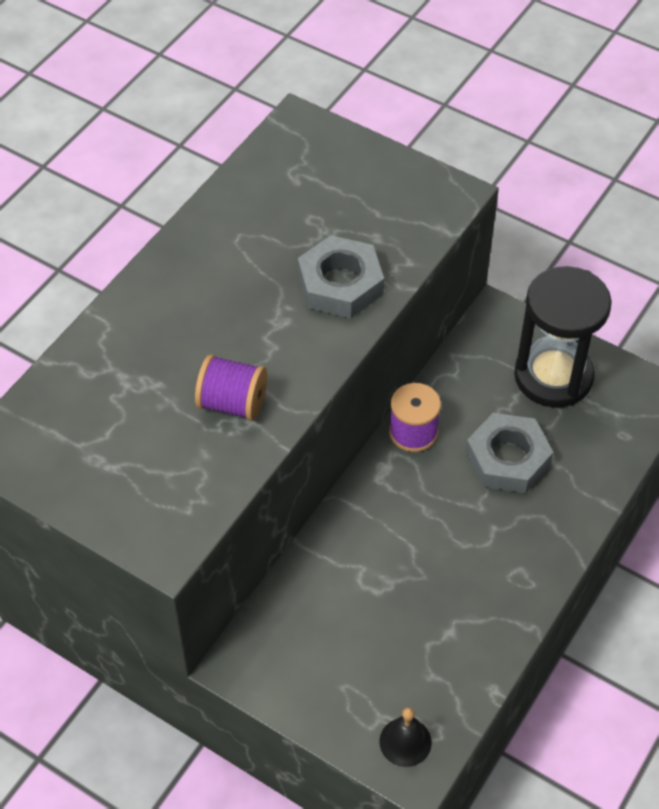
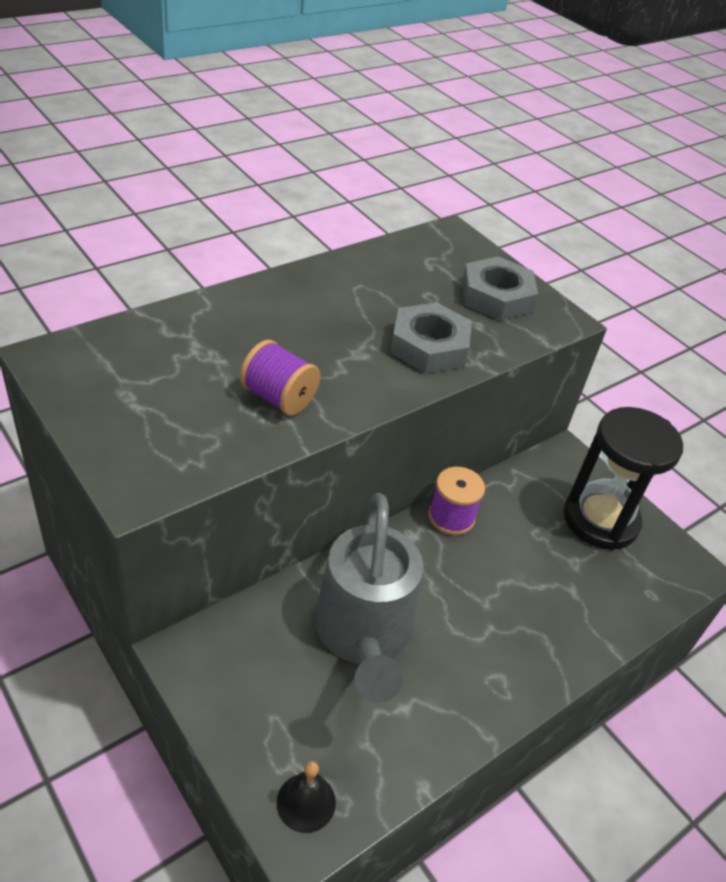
camera: 15 degrees right, 10 degrees down
grey nut [466,413,553,493] -> grey nut moved to [462,256,538,321]
none -> grey watering can [314,493,423,703]

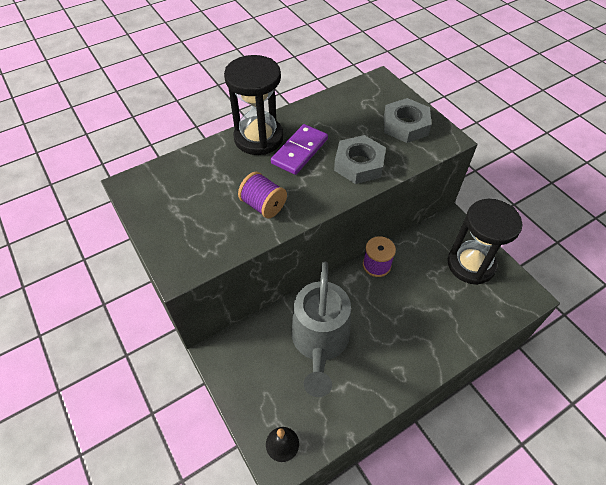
camera: 10 degrees right, 10 degrees up
none -> black hourglass [224,55,284,155]
none -> purple domino [271,124,328,175]

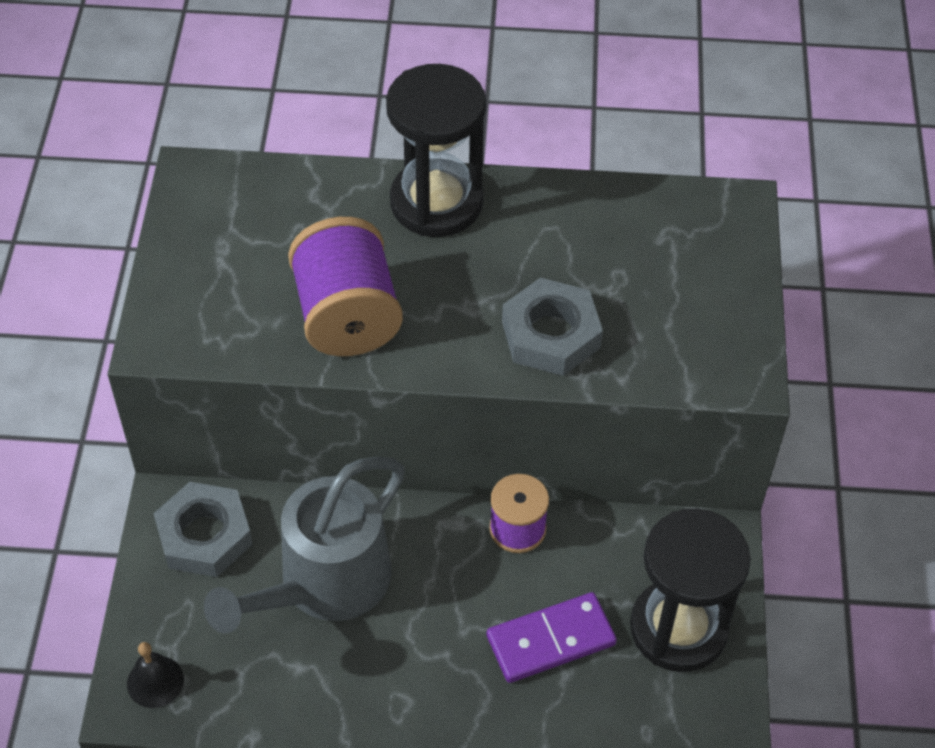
camera: 35 degrees right, 0 degrees up
purple spool [238,172,287,218] -> purple spool [288,217,403,356], size x1.61
purple domino [271,124,328,175] -> purple domino moved to [487,592,617,683]
grey nut [384,98,432,143] -> grey nut moved to [153,482,253,577]

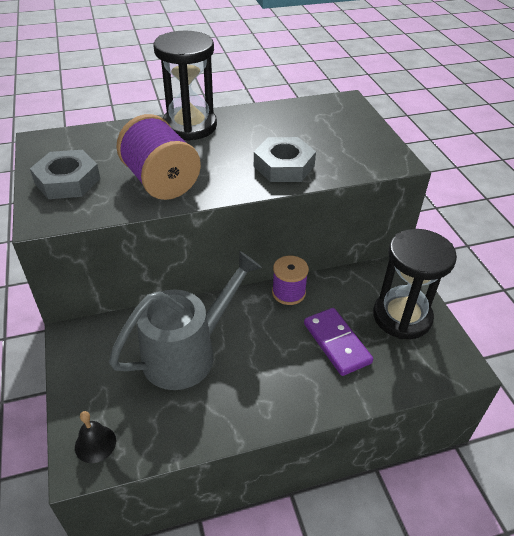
camera: 20 degrees left, 10 degrees down
grey nut [153,482,253,577] -> grey nut moved to [30,150,100,199]
grey watering can [204,457,405,633] -> grey watering can turned 150 degrees counterclockwise [109,251,262,390]
purple domino [487,592,617,683] -> purple domino turned 75 degrees counterclockwise [304,308,373,376]

